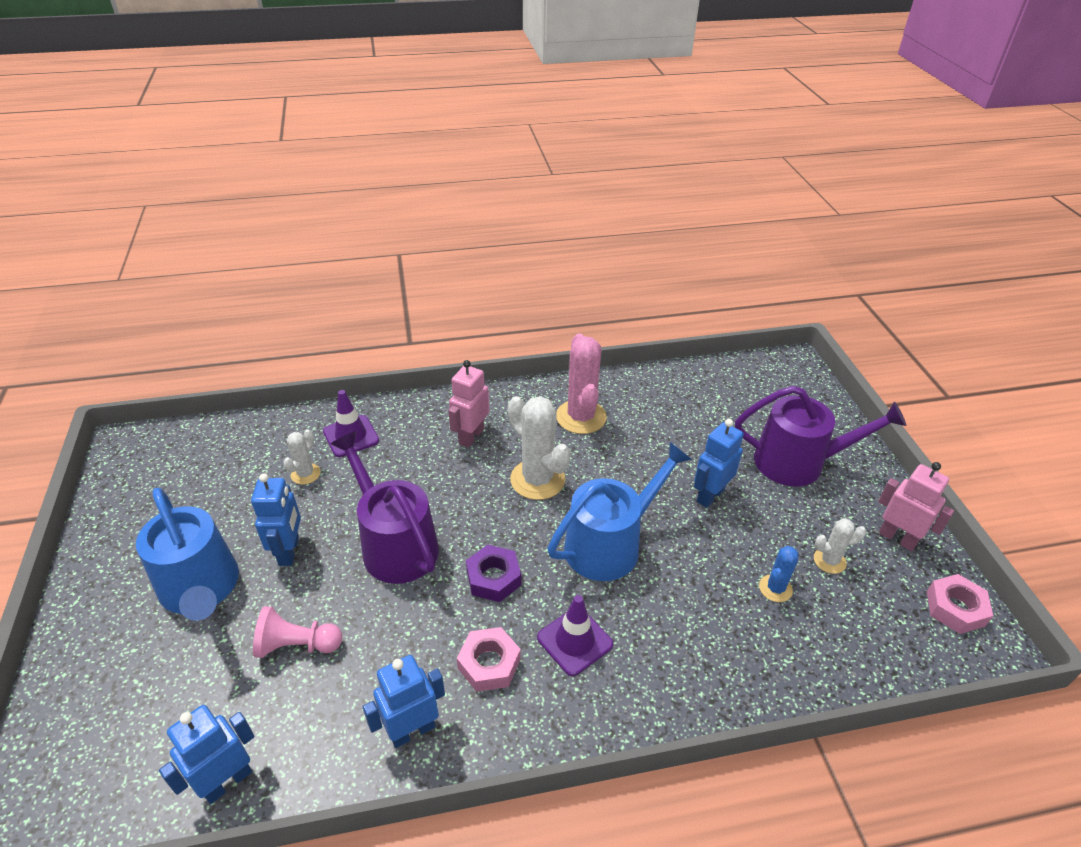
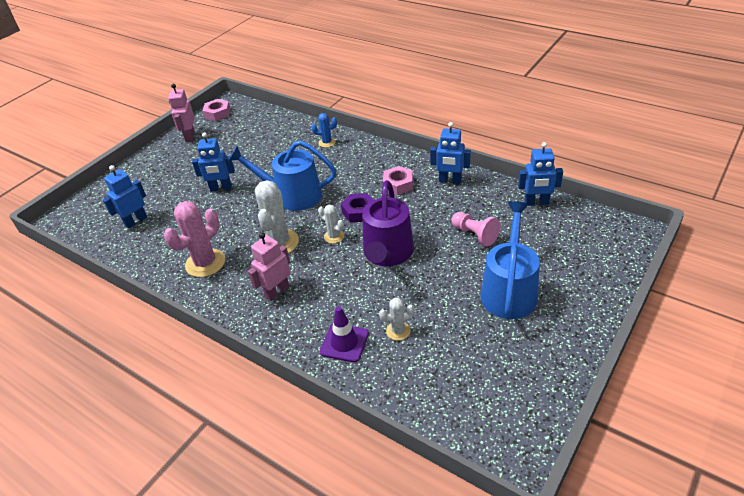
camera: 130 degrees left, 0 degrees up
blue robot [251,473,301,566] -> blue robot moved to [103,165,147,229]
pink robot [448,360,489,448] -> pink robot turned 150 degrees clockwise [248,232,290,301]
purple traffic cone [537,595,613,676] -> none
purple watering can [735,386,906,486] -> none
blue cactus [759,546,798,602] -> blue cactus moved to [312,113,337,148]
white cactus [814,518,866,574] -> white cactus moved to [318,205,344,243]

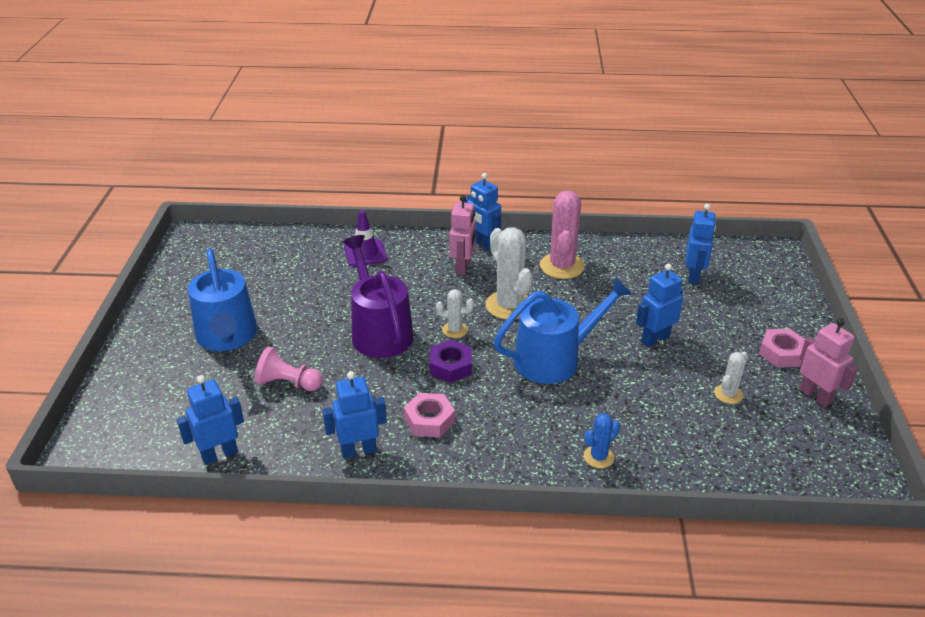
camera: 145 degrees right, 5 degrees down
pink nut [202,99,231,121] -> pink nut moved to [759,329,805,368]
white cactus [379,298,414,341] -> white cactus moved to [714,352,748,404]
none -> blue robot [464,173,501,250]

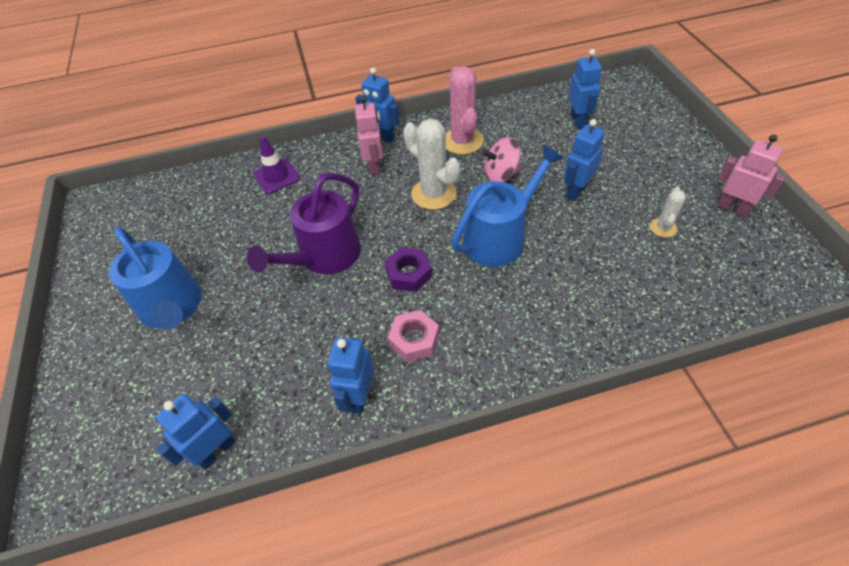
camera: 15 degrees left, 15 degrees up
pink pawn [255,347,323,391] -> none
blue robot [322,371,387,458] -> blue robot turned 45 degrees counterclockwise [328,337,374,414]
purple watering can [343,235,414,358] -> purple watering can turned 105 degrees counterclockwise [247,172,361,275]
white cactus [436,289,474,338] -> none
blue cactus [584,413,620,468] -> none
pink nut [759,329,805,368] -> none
none -> pink spinning top [481,137,521,182]

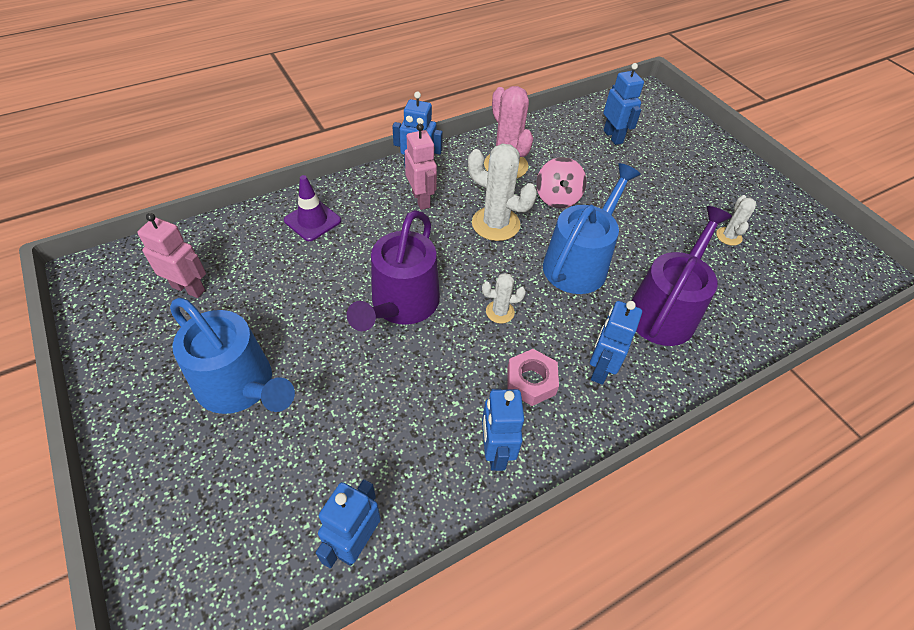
camera: 20 degrees left, 0 degrees up
purple nut [385,247,432,292] -> white cactus [482,273,526,324]
pink spinning top [481,137,521,182] -> pink spinning top turned 60 degrees counterclockwise [536,157,586,208]
blue robot [564,119,605,201] -> blue robot moved to [590,301,642,385]
pink robot [717,135,786,217] -> pink robot moved to [137,213,206,298]
none -> purple watering can [631,206,732,346]

